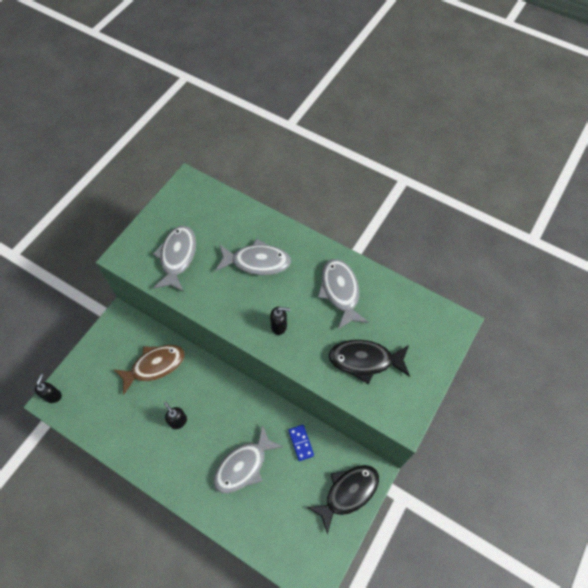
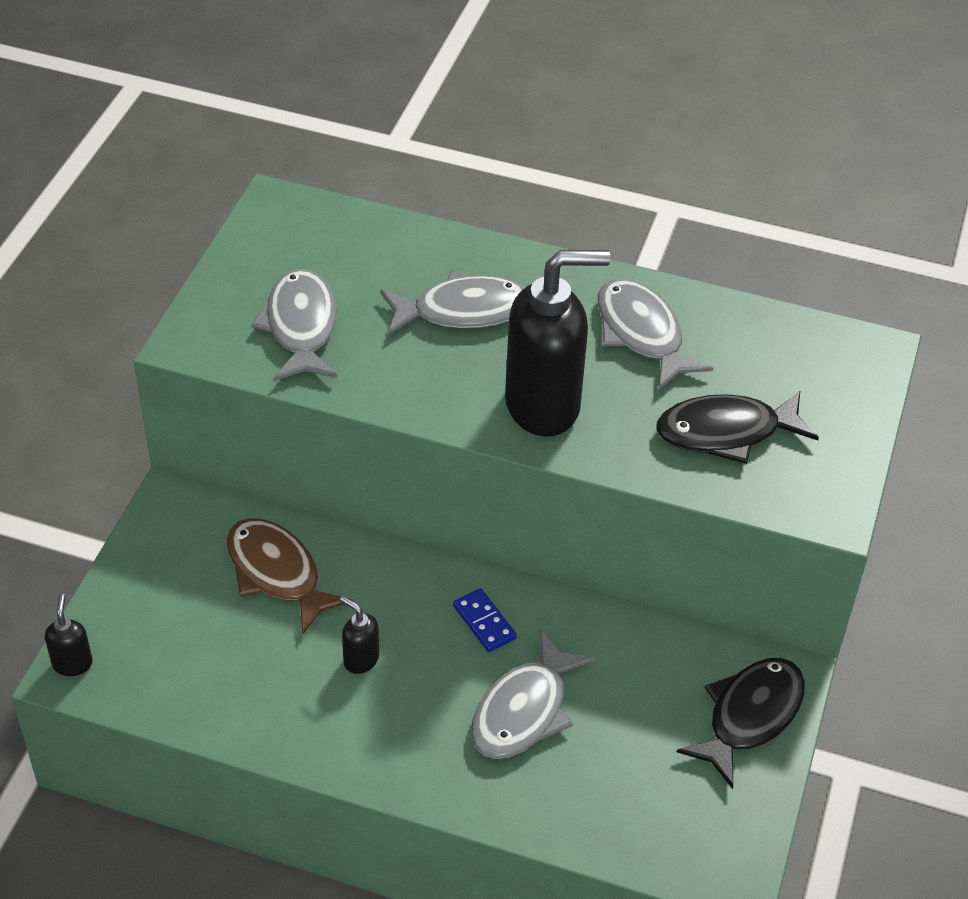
camera: 15 degrees left, 15 degrees down
brown fish [113,345,185,395] -> brown fish turned 90 degrees counterclockwise [226,518,353,635]
black soap dispenser [270,307,290,335] -> black soap dispenser [505,250,611,436], size x2.34
blue domino [288,425,314,461] -> blue domino moved to [453,588,517,652]

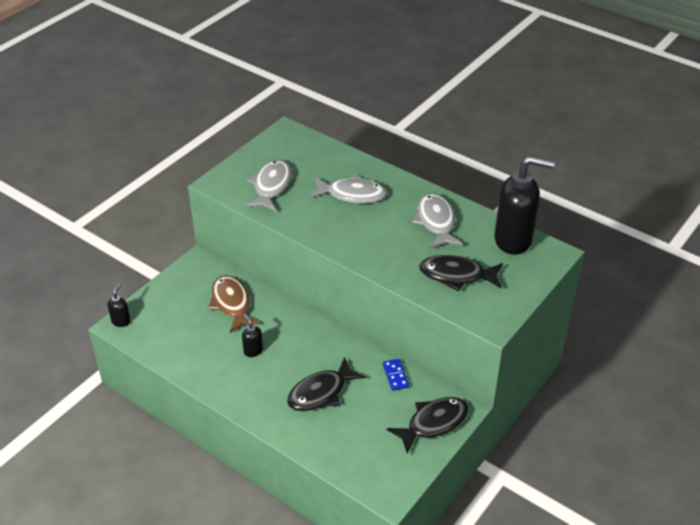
camera: 20 degrees right, 5 degrees down
blue domino [453,588,517,652] -> blue domino moved to [383,359,409,391]
grey fish [471,629,595,759] -> black fish [287,357,366,411]
black soap dispenser [505,250,611,436] -> black soap dispenser moved to [494,156,555,255]

